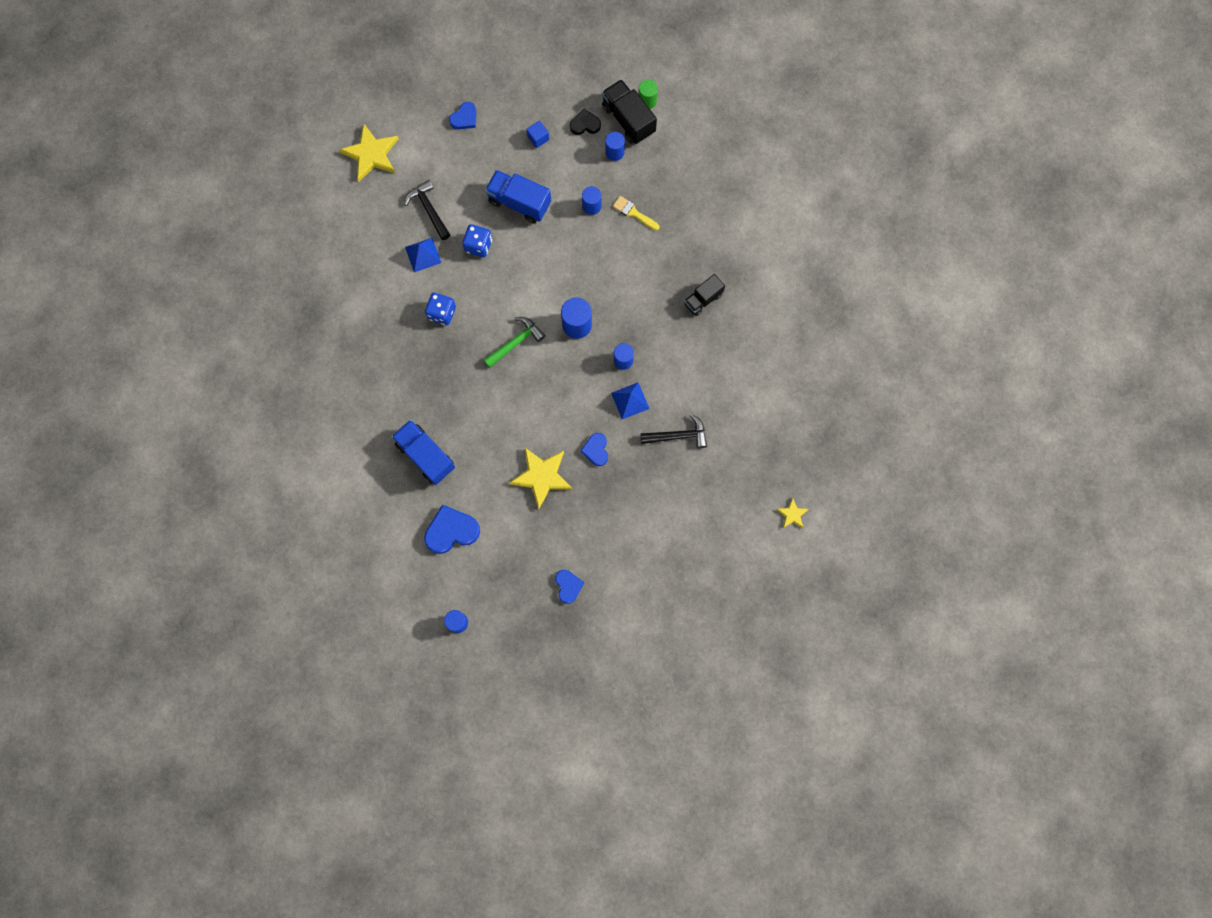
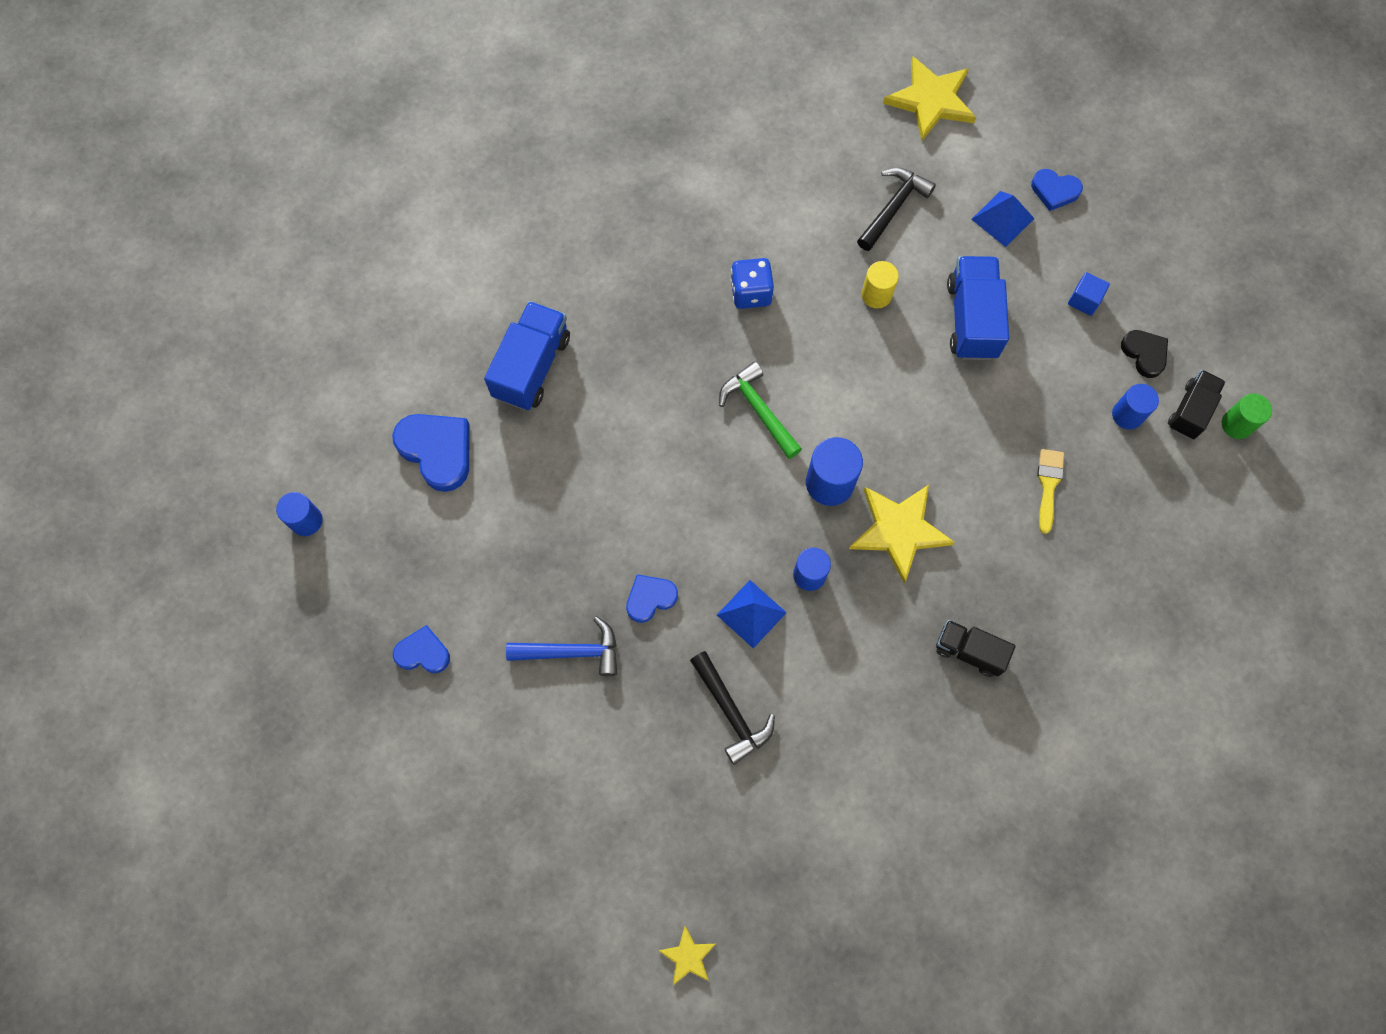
camera: 65 degrees right, 5 degrees down
blue pyramid [405,238,441,272] -> blue pyramid moved to [971,191,1035,247]
blue dice [462,224,492,257] -> yellow cylinder [862,261,899,308]
green hammer [484,317,546,368] -> green hammer turned 150 degrees counterclockwise [719,361,802,459]
yellow star [509,448,573,509] -> yellow star moved to [849,485,955,583]
blue heart [555,570,584,604] -> blue heart turned 135 degrees counterclockwise [393,625,450,673]
blue cylinder [582,186,601,215] -> none
black truck [602,79,657,144] -> black truck [1168,370,1226,439], size x0.64
none -> blue hammer [506,616,617,676]

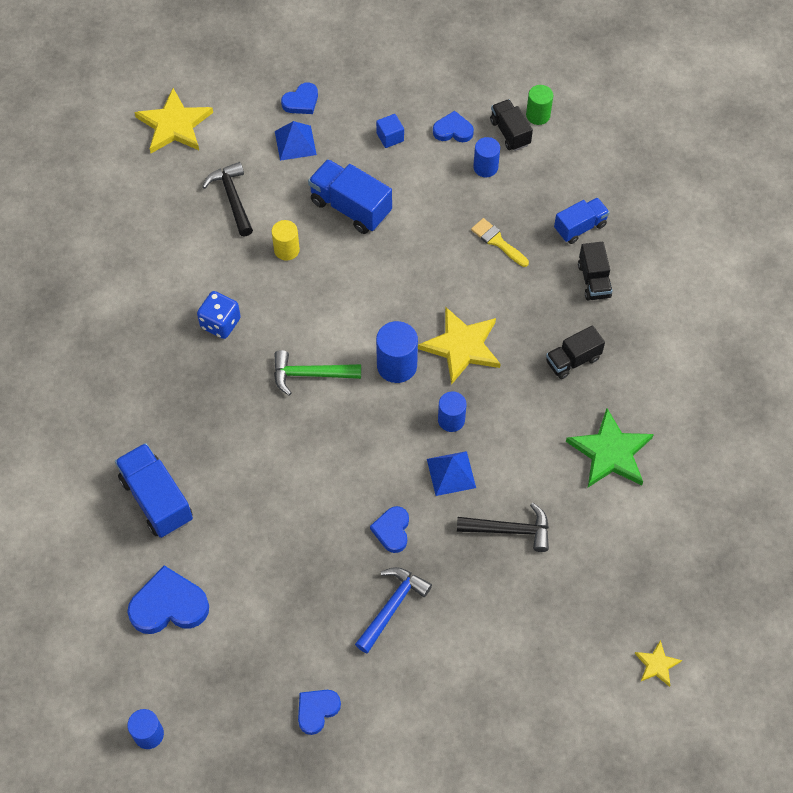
camera: 55 degrees left, 10 degrees down
black heart [1121,330,1168,378] -> blue heart [433,111,474,142]
none -> blue truck [554,198,610,244]
none -> green star [566,408,654,487]
none -> black truck [578,242,612,300]

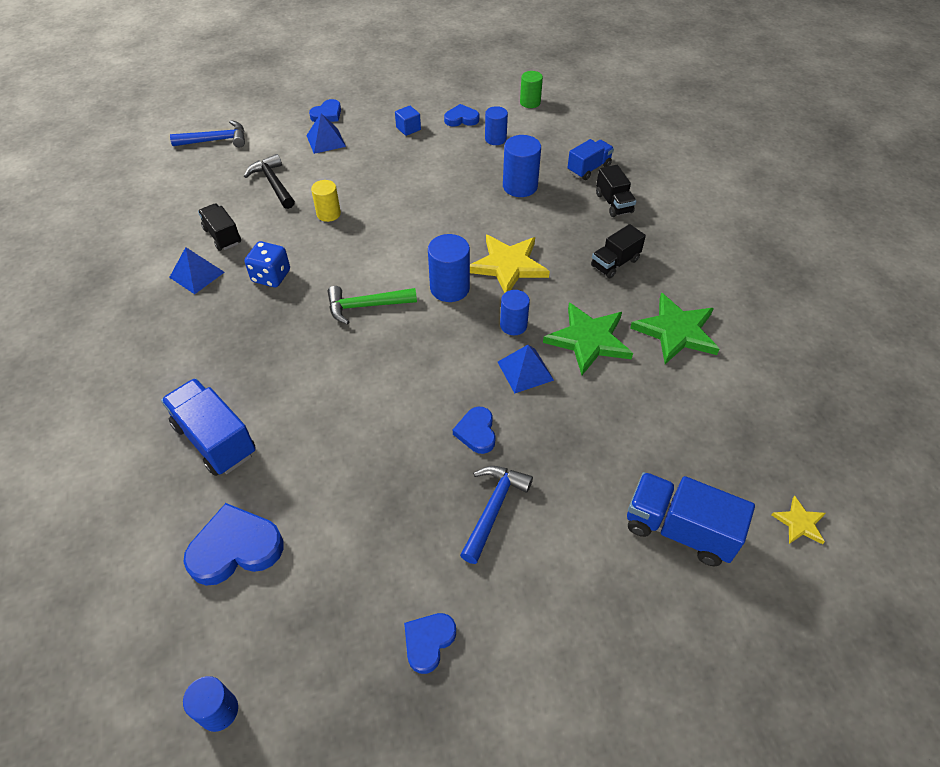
camera: 10 degrees left, 10 degrees down
yellow star [134,88,213,153] -> blue hammer [170,120,245,147]
blue truck [308,159,392,234] -> blue truck moved to [627,472,755,566]
black hammer [457,503,549,552] -> none
yellow brush [471,218,529,267] -> blue cylinder [503,135,541,197]
black truck [490,99,533,151] -> black truck moved to [198,203,241,251]
none -> blue pyramid [169,247,225,294]
none -> green star [543,302,633,375]

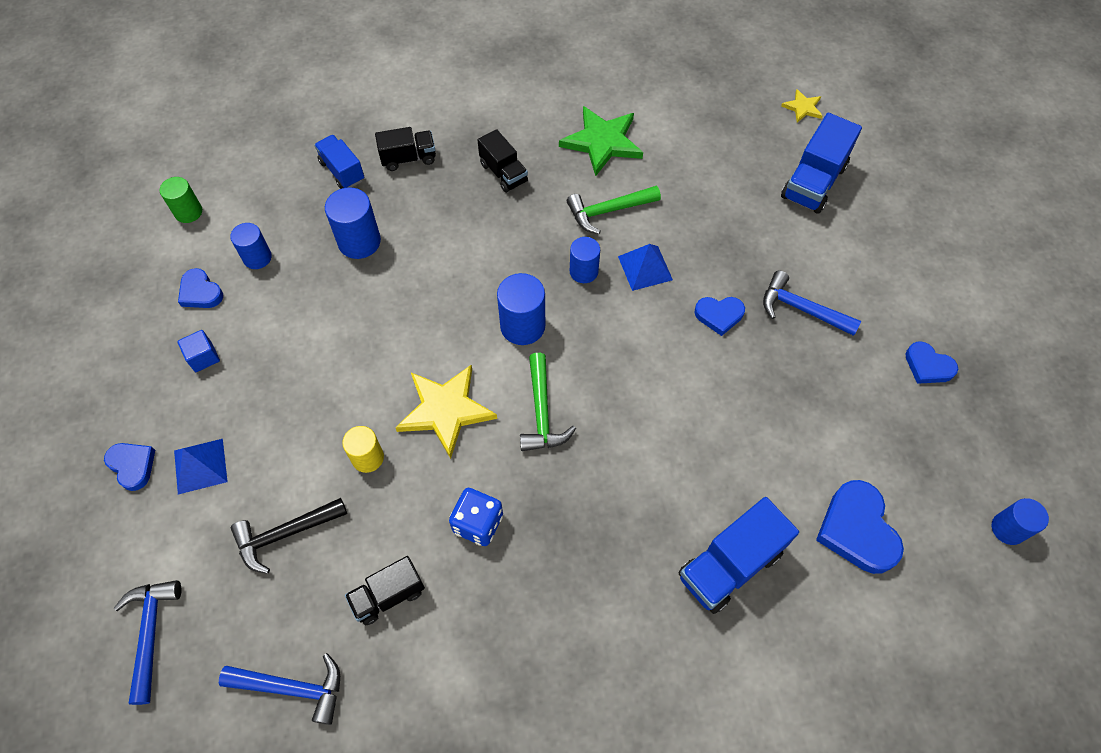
camera: 85 degrees left, 10 degrees up
blue pyramid [169,247,225,294] -> none
blue heart [444,104,479,127] -> blue heart turned 45 degrees counterclockwise [178,268,223,308]
yellow star [470,235,550,293] -> yellow star moved to [395,365,497,459]
green star [543,302,633,375] -> green hammer [567,186,661,234]
none -> blue hammer [219,653,340,725]

